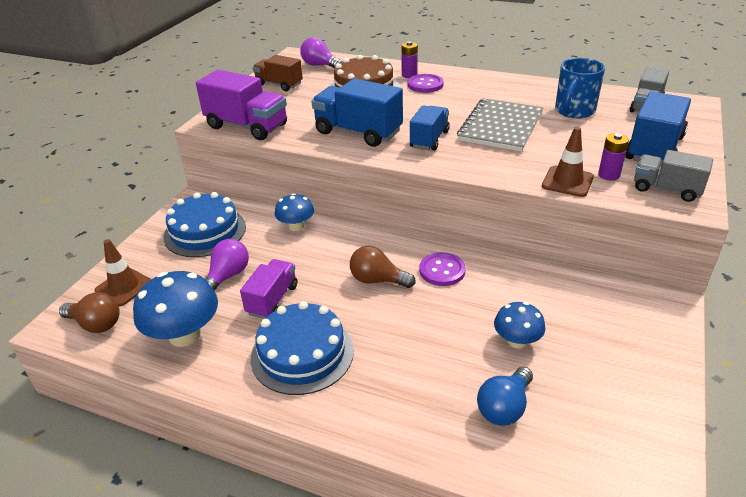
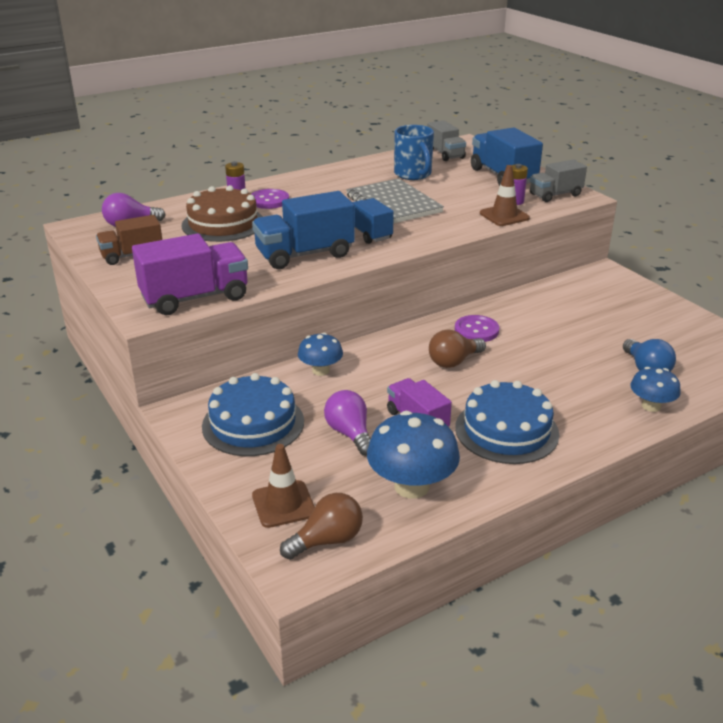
camera: 55 degrees left, 5 degrees down
blue mushroom [494,302,545,349] -> blue mushroom moved to [630,367,681,412]

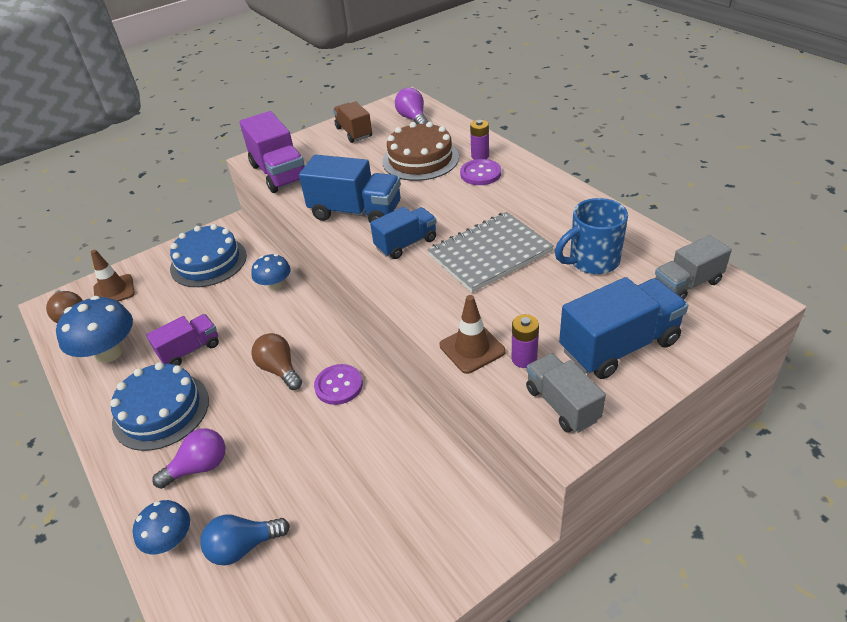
camera: 90 degrees right, 10 degrees up
blue truck [252,191,355,269] -> blue truck turned 135 degrees clockwise [299,155,401,223]
purple light bulb [324,390,371,456] -> purple light bulb moved to [152,428,226,489]

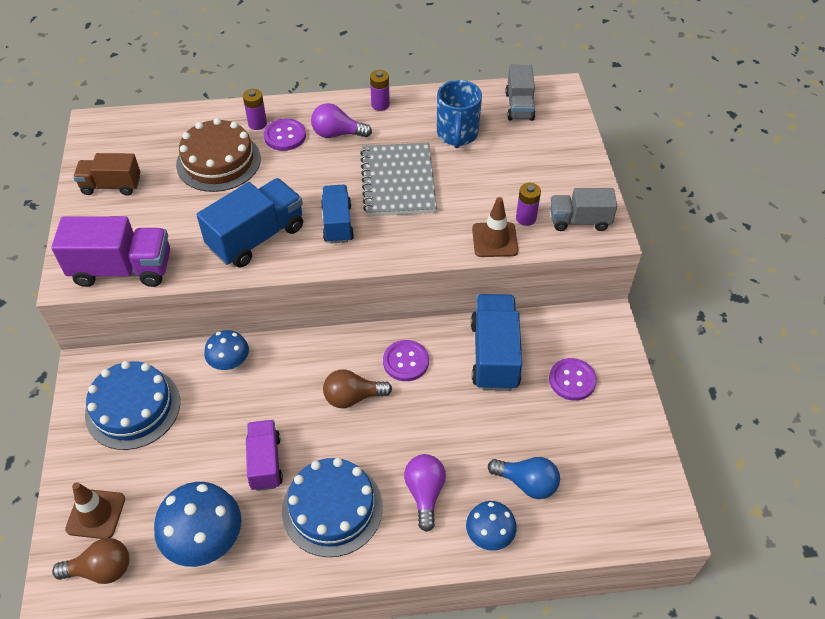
camera: 65 degrees left, 10 degrees up
blue light bulb [200,514,290,566] -> blue light bulb turned 75 degrees counterclockwise [488,457,560,499]
purple light bulb [395,88,428,124] -> purple light bulb moved to [311,103,372,138]
blue truck [559,277,688,379] -> blue truck moved to [471,294,522,391]
none -> purple battery [370,70,390,111]
none -> purple button [549,358,597,401]

